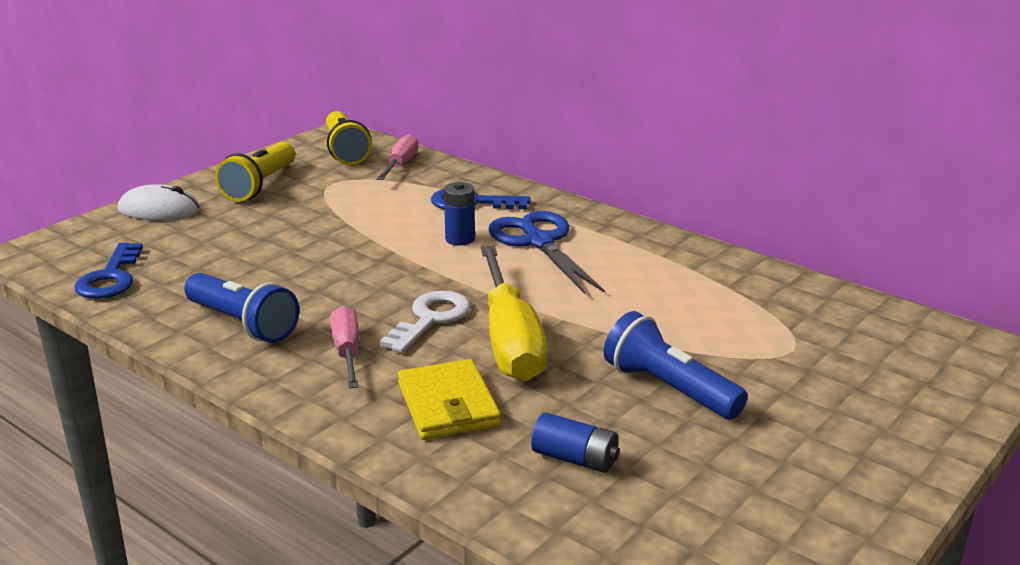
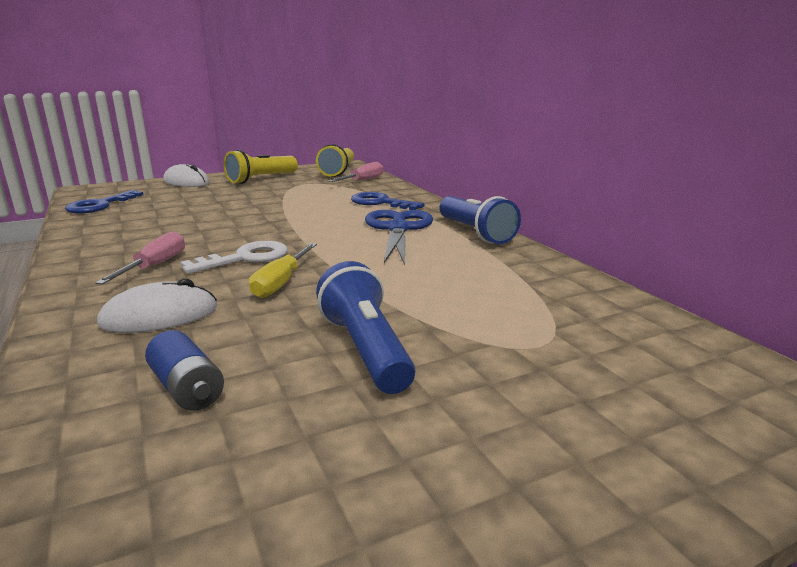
camera: 25 degrees right, 5 degrees down
blue flashlight [184,273,299,343] -> blue flashlight moved to [439,196,521,244]
yellow wallet [398,359,501,440] -> white mouse [97,278,217,333]
blue battery [444,182,475,246] -> none
yellow screwdriver [481,246,547,382] -> yellow screwdriver [249,243,317,298], size x0.55

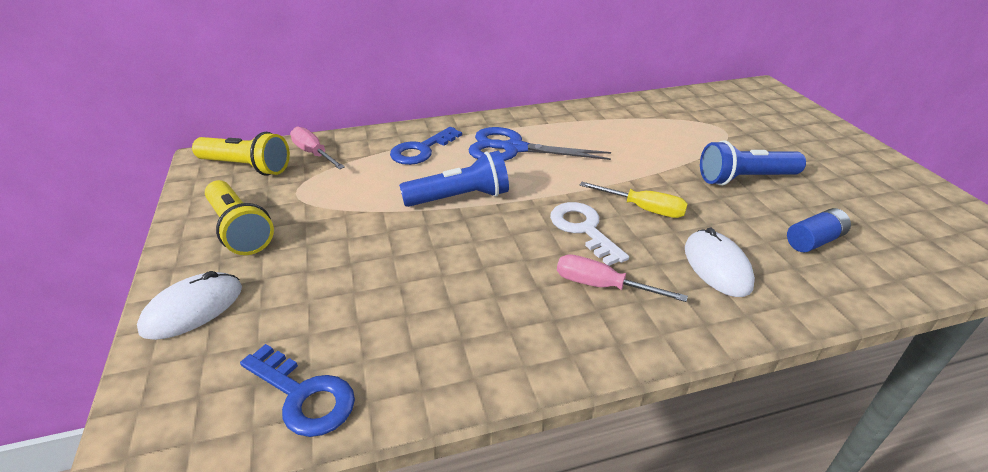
camera: 80 degrees left, 15 degrees up
blue flashlight [439,196,521,244] -> blue flashlight moved to [399,151,509,207]

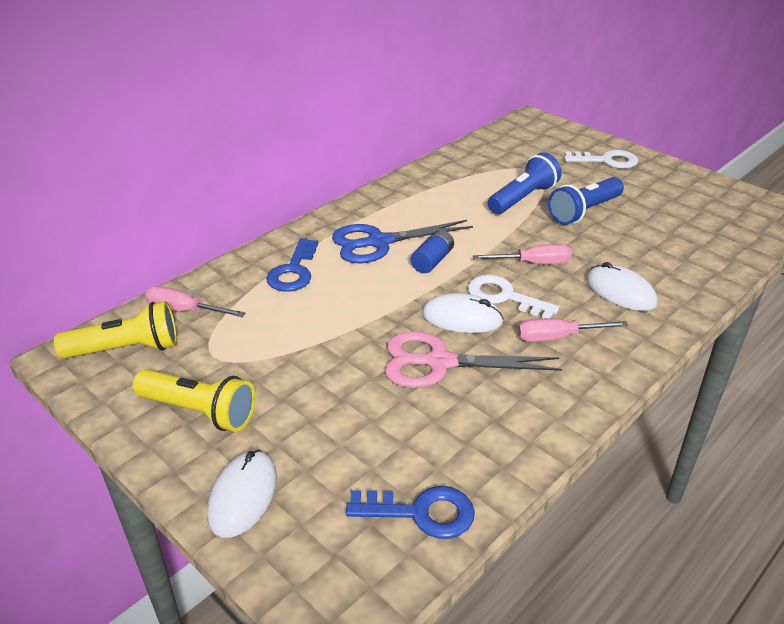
camera: 30 degrees left, 0 degrees up
blue flashlight [399,151,509,207] -> blue flashlight moved to [487,152,561,214]
yellow screwdriver [579,182,688,218] -> pink screwdriver [473,244,572,264]
blue battery [787,208,851,253] -> blue battery moved to [410,230,454,274]
none -> pink scissors [385,331,562,388]
none -> white mouse [422,293,504,333]
none -> white key [564,150,638,169]

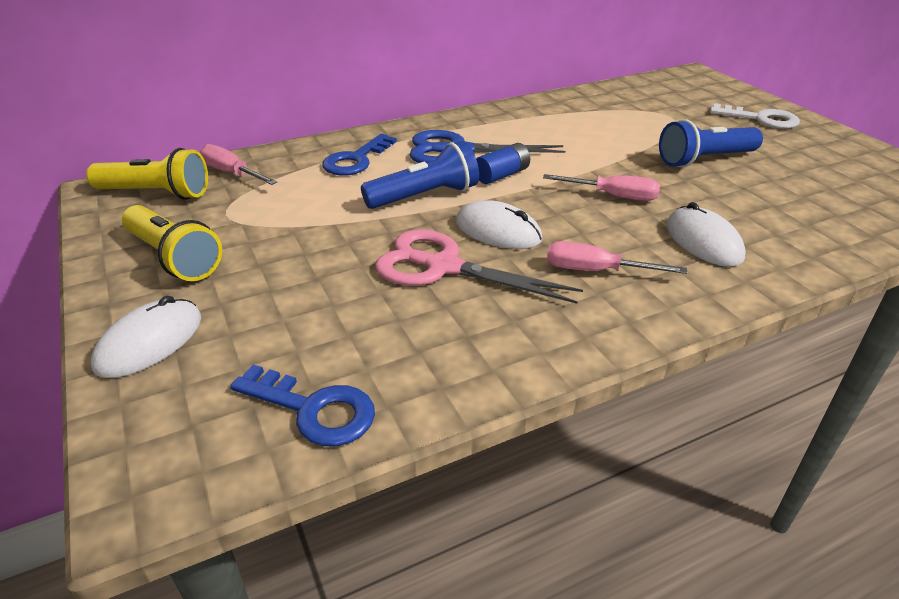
camera: 20 degrees right, 0 degrees up
white key [468,275,559,318] -> none
blue flashlight [487,152,561,214] -> blue flashlight moved to [361,141,479,209]

